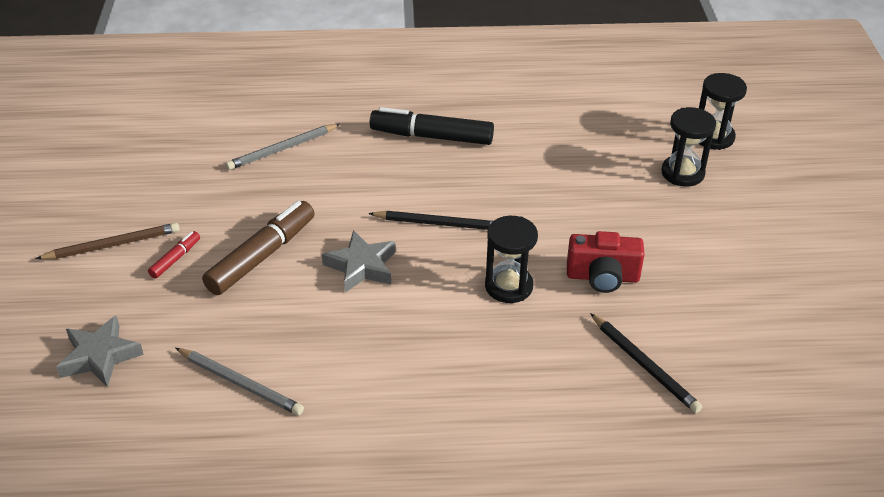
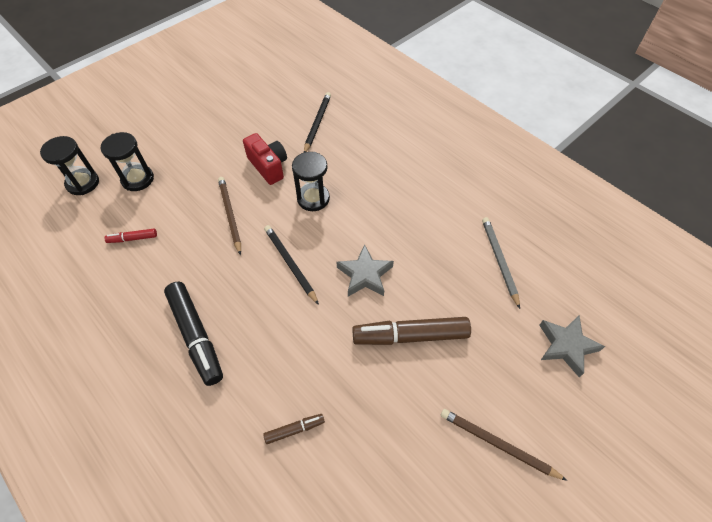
camera: 130 degrees left, 15 degrees up
red marker [148,231,200,279] -> red marker moved to [104,229,157,243]
grey pencil [226,124,340,170] -> brown marker [263,414,325,444]
none -> brown pencil [218,177,241,255]

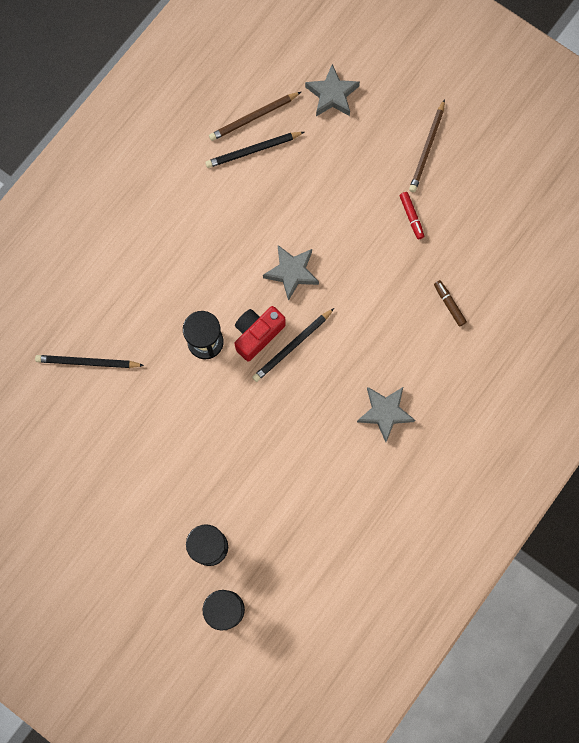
camera: 100 degrees left, 20 degrees up
red marker [104,229,157,243] -> red marker moved to [399,192,424,239]
black marker [164,282,223,386] -> grey star [357,387,415,442]
brown pencil [218,177,241,255] -> brown pencil moved to [209,92,301,141]
red camera [243,133,287,185] -> red camera moved to [235,306,286,361]
brown marker [352,317,471,345] -> none
grey pencil [482,217,520,309] -> black pencil [205,132,304,168]

